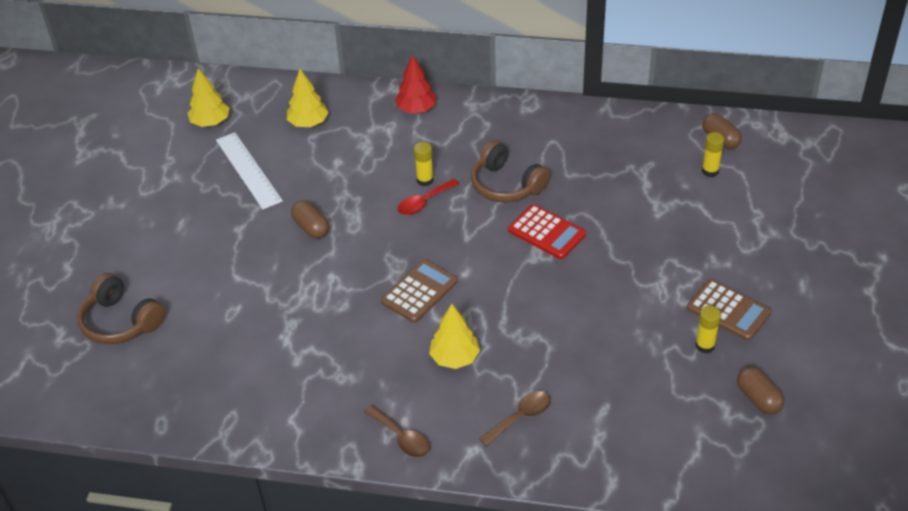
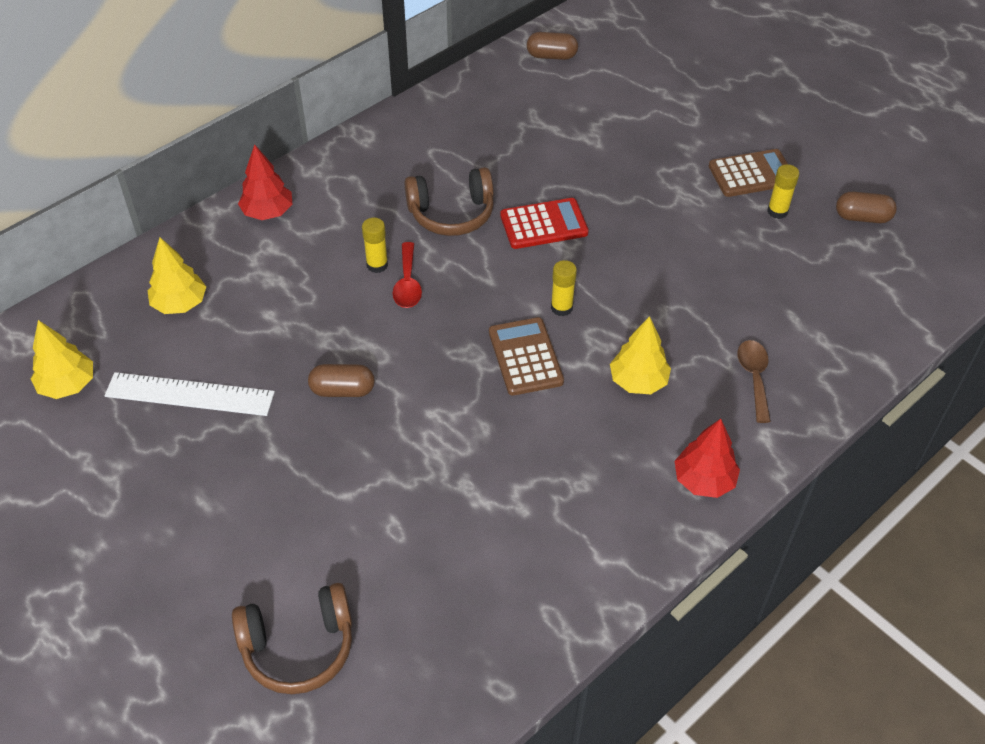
camera: 55 degrees left, 5 degrees up
brown spoon [364,405,430,458] -> red tree [675,419,740,498]
yellow glue stick [702,132,724,177] -> yellow glue stick moved to [551,260,577,316]

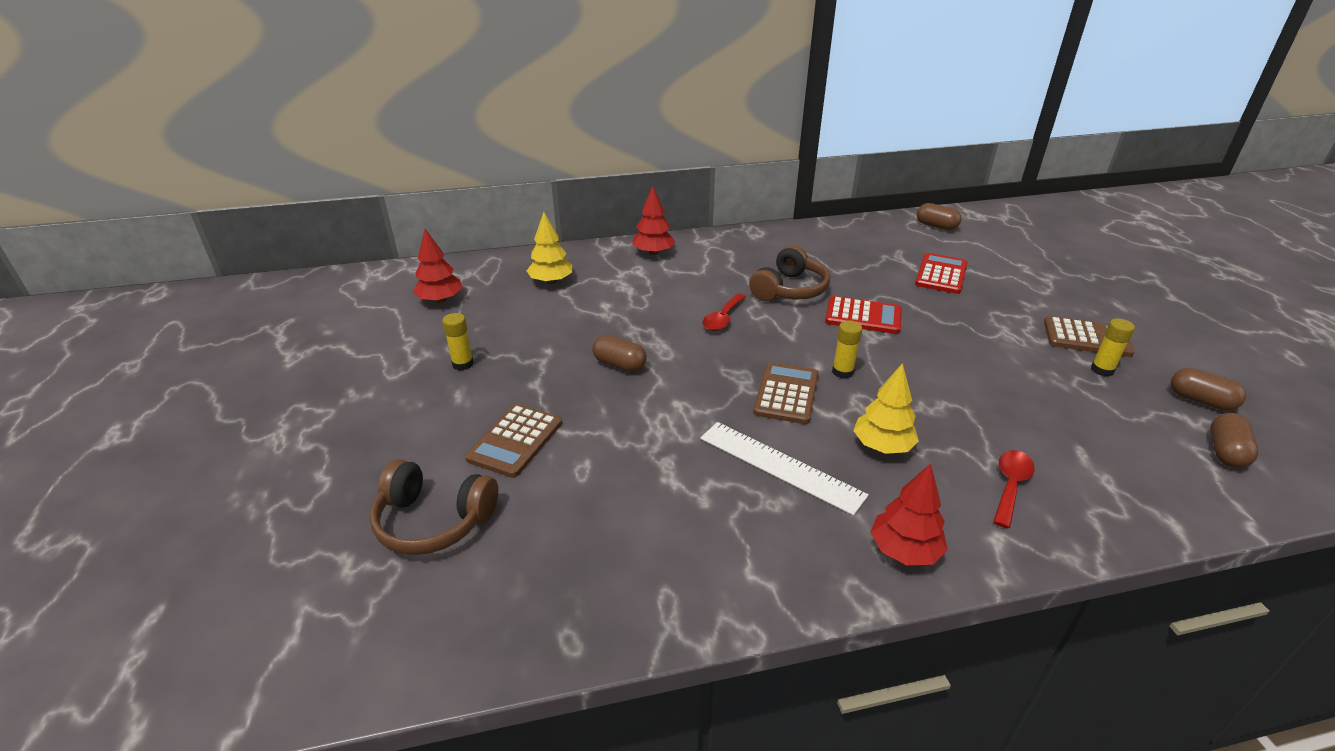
camera: 30 degrees right, 15 degrees down
yellow tree [31,320,93,399] -> red tree [413,229,463,303]
white ruler [105,372,275,416] -> white ruler moved to [700,422,869,515]
yellow glue stick [362,218,388,273] -> yellow glue stick moved to [442,313,474,370]
brown headphones [405,167,494,236] -> brown headphones turned 75 degrees counterclockwise [749,245,830,301]
brown spoon [737,340,771,423] -> red spoon [993,450,1035,528]
none -> brown calculator [465,404,562,478]
none -> red calculator [915,253,968,294]
none -> brown capsule [1210,413,1258,468]

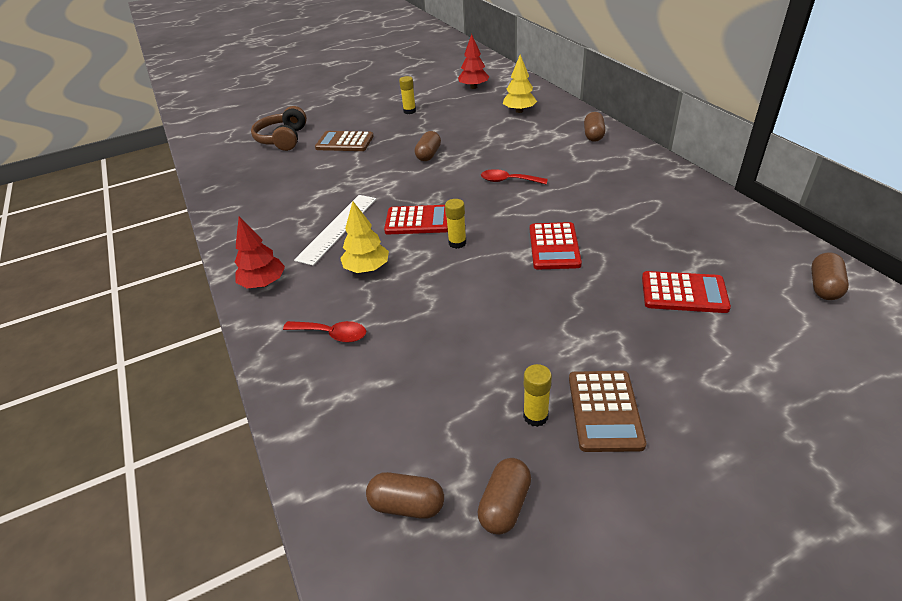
camera: 80 degrees right, 5 degrees up
red tree [632,186,675,255] -> brown capsule [584,112,606,142]
brown headphones [749,245,830,301] -> none
brown calculator [753,362,819,424] -> red calculator [384,205,448,234]

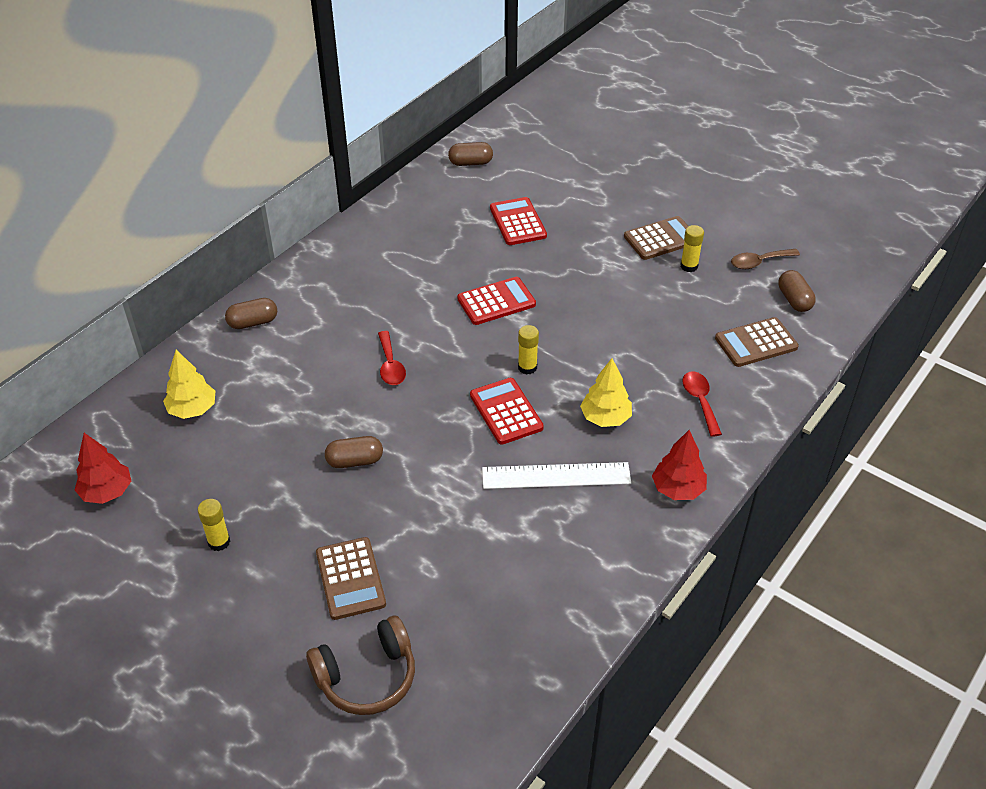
camera: 120 degrees left, 5 degrees up
brown capsule [477,458,531,535] -> brown spoon [731,249,800,269]
none -> brown calculator [715,317,799,367]

